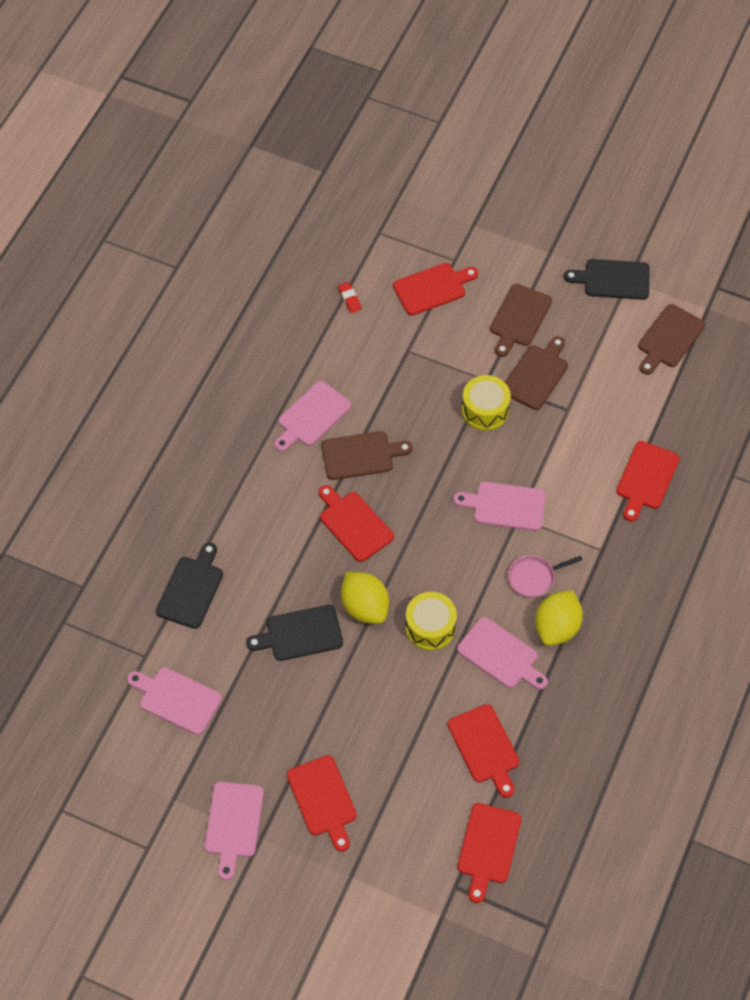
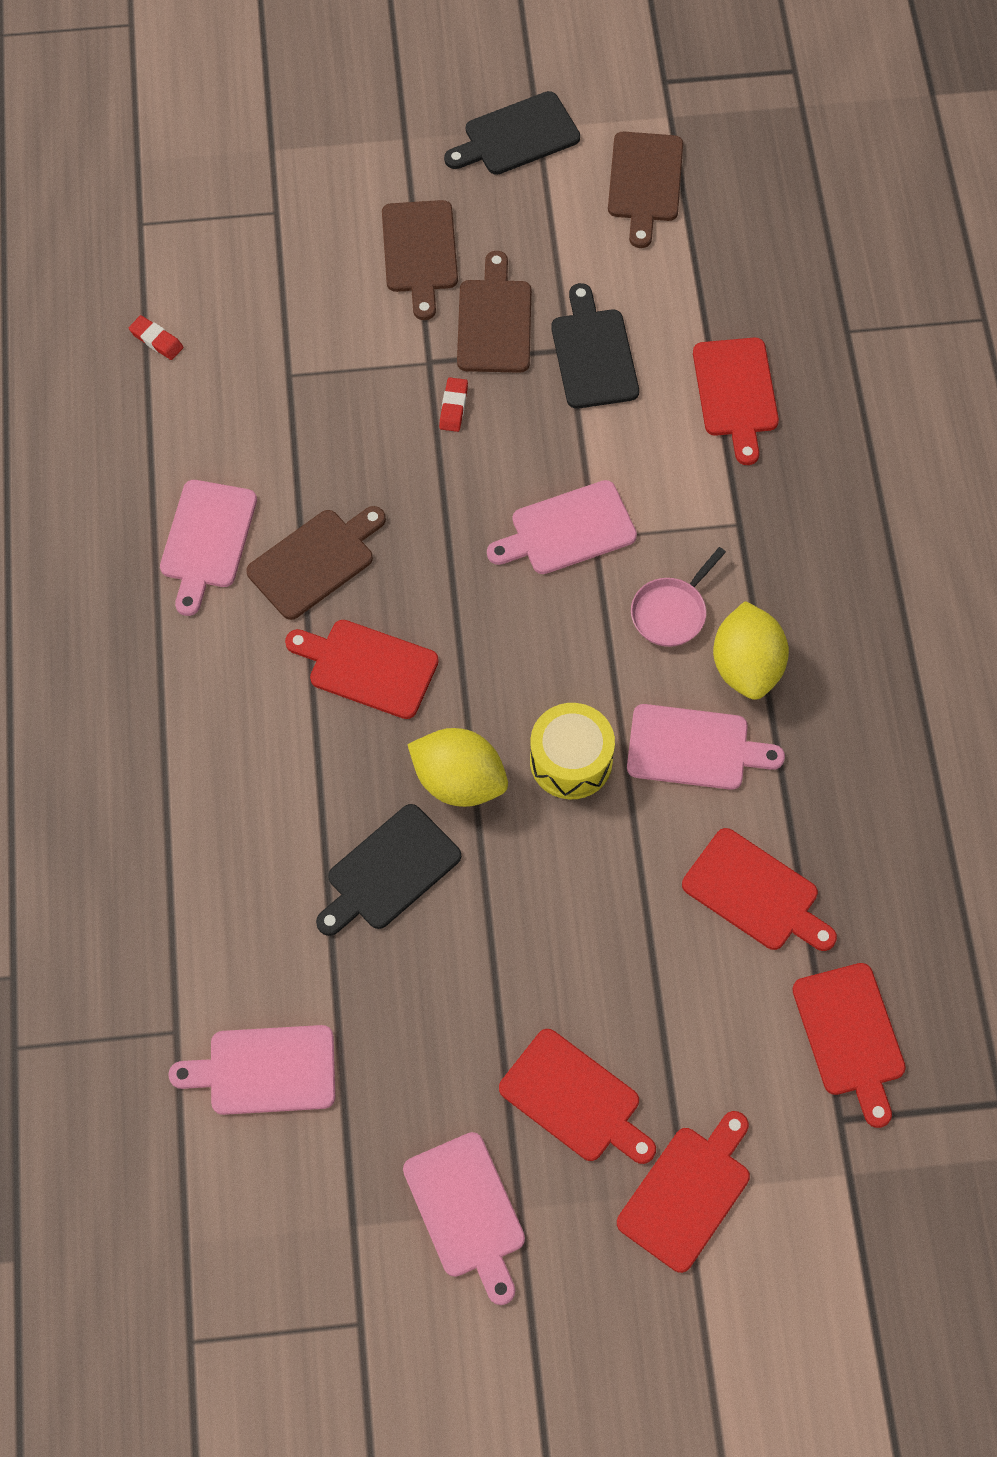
camera: 30 degrees left, 5 degrees up
black cutting board [156,542,223,629] -> black cutting board moved to [551,283,639,409]
red cutting board [393,263,478,315] -> red cutting board moved to [617,1111,750,1273]
yellow drum [462,375,511,431] -> red eraser [439,377,468,432]

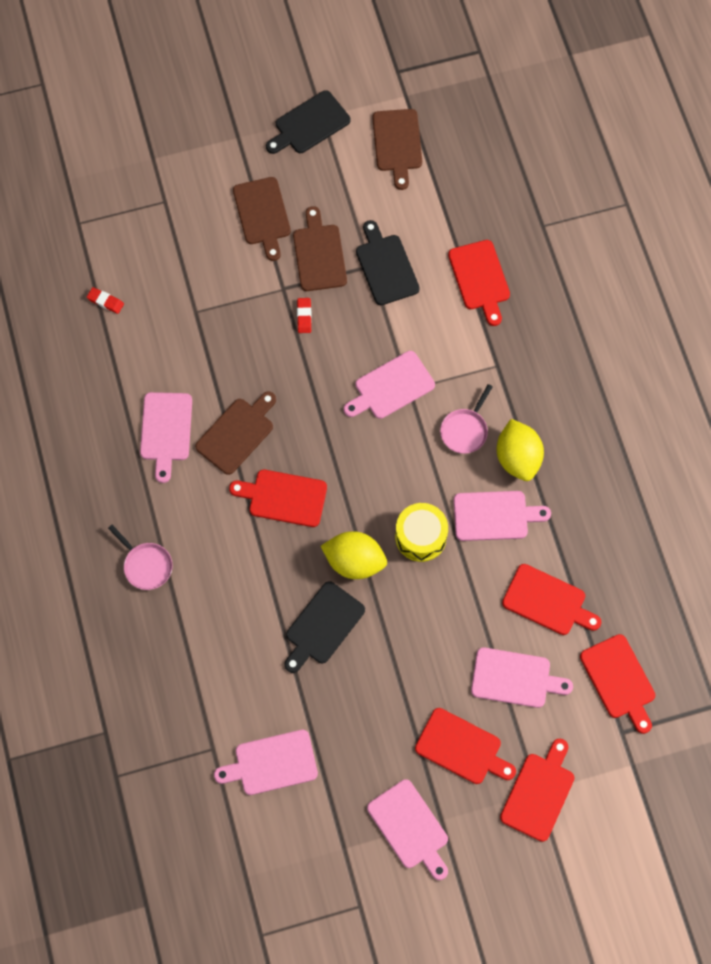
camera: 10 degrees left, 5 degrees up
none -> pink pan [108,525,173,590]
none -> pink cutting board [471,647,573,708]

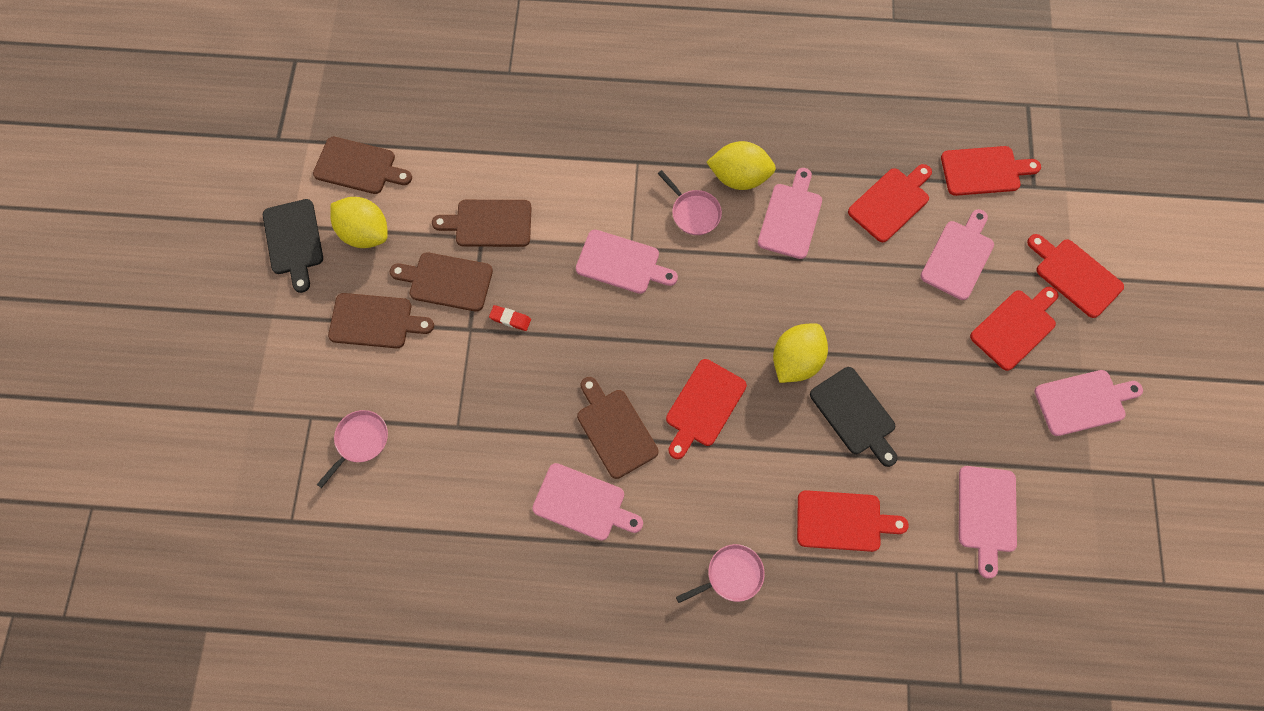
camera: 70 degrees left, 0 degrees up
red eraser [87,287,124,314] -> none
pink cutting board [344,351,435,419] -> pink cutting board turned 60 degrees counterclockwise [576,230,678,294]
black cutting board [356,220,420,305] -> brown cutting board [432,200,532,247]
yellow drum [395,503,448,562] -> none
red cutting board [448,240,510,326] -> red cutting board moved to [797,490,909,552]
none -> pink pan [317,410,388,488]
none -> yellow lemon [330,197,388,248]

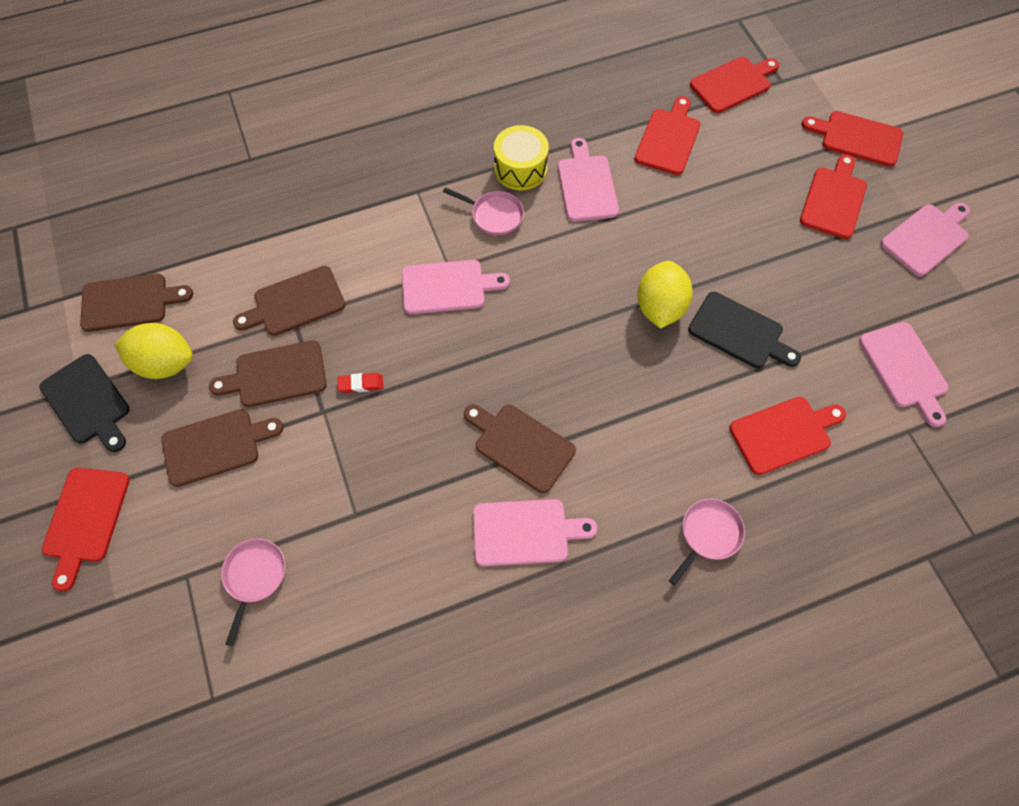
camera: 25 degrees left, 5 degrees down
red cutting board [666,359,747,459] -> red cutting board moved to [42,468,130,592]
yellow lemon [707,141,776,190] -> yellow drum [494,125,549,190]
pink cutting board [921,209,994,300] -> none

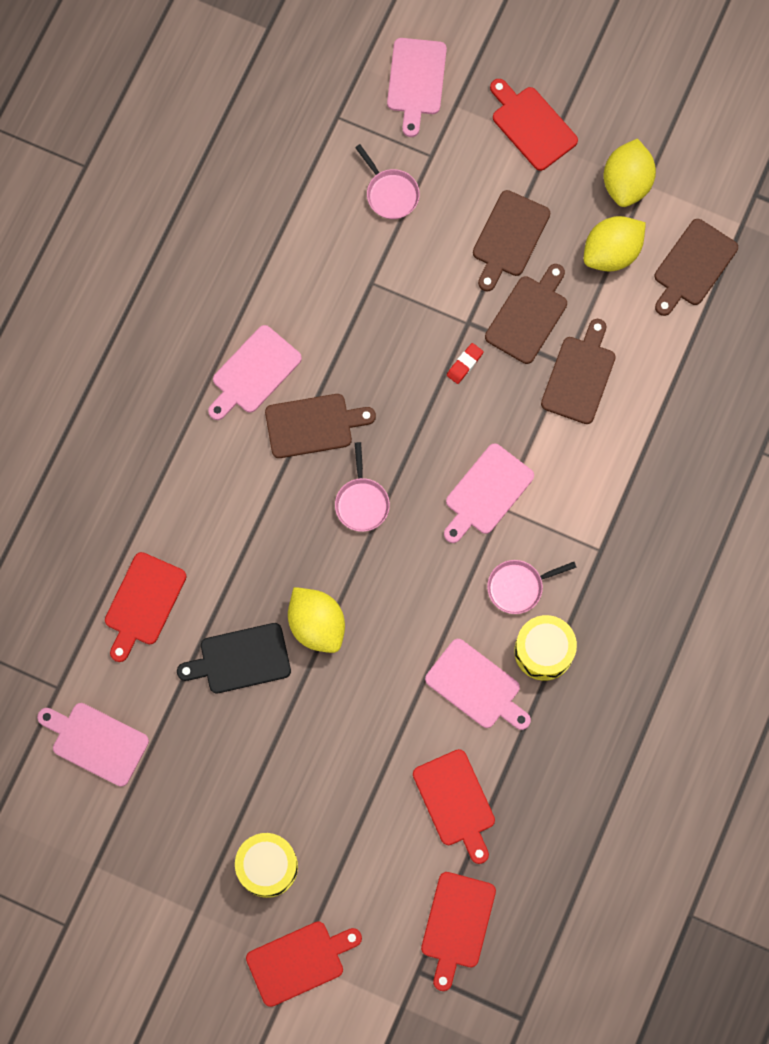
camera: 135 degrees right, 10 degrees up
black cutting board [39,354,130,452] -> yellow lemon [604,138,656,207]
pink pan [669,499,745,586] -> pink pan moved to [335,442,390,532]
red cutting board [800,154,867,239] -> yellow drum [235,833,298,898]
pink cutting board [881,202,970,276] -> pink cutting board moved to [387,38,447,137]

